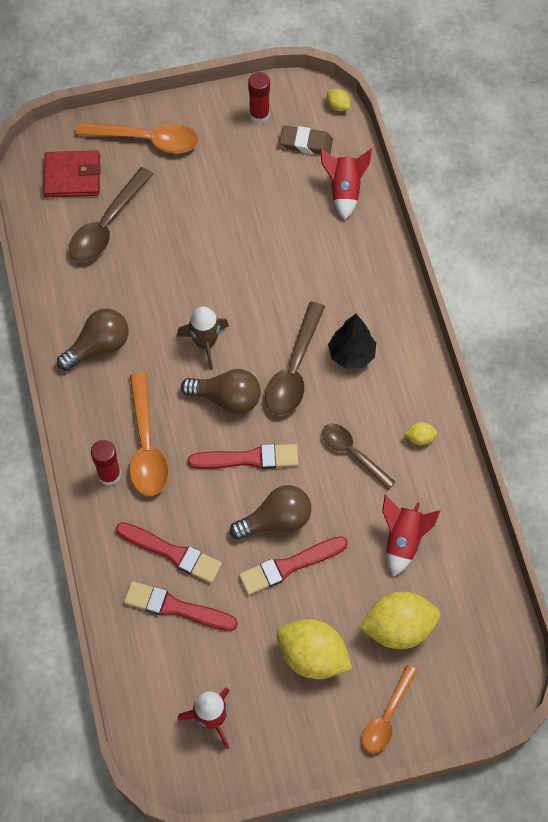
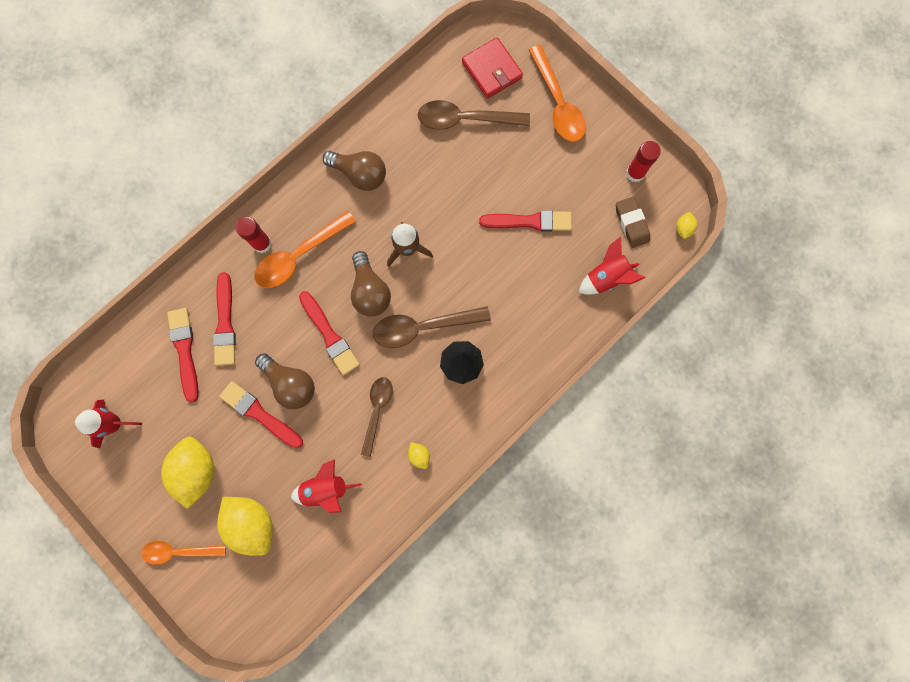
camera: 60 degrees right, 15 degrees up
none -> red brush [479,210,572,232]

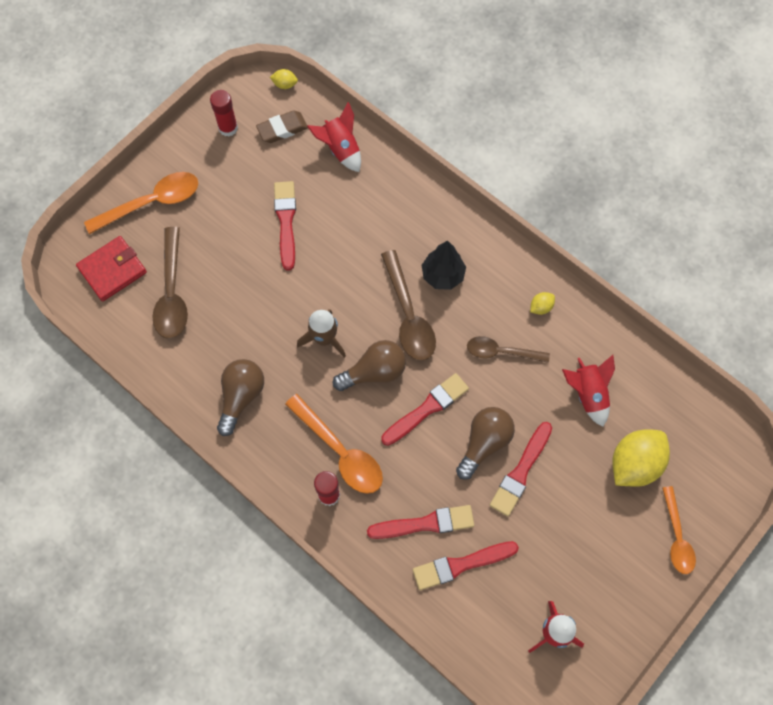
camera: 95 degrees left, 10 degrees down
yellow lemon [161,436,214,509] -> none

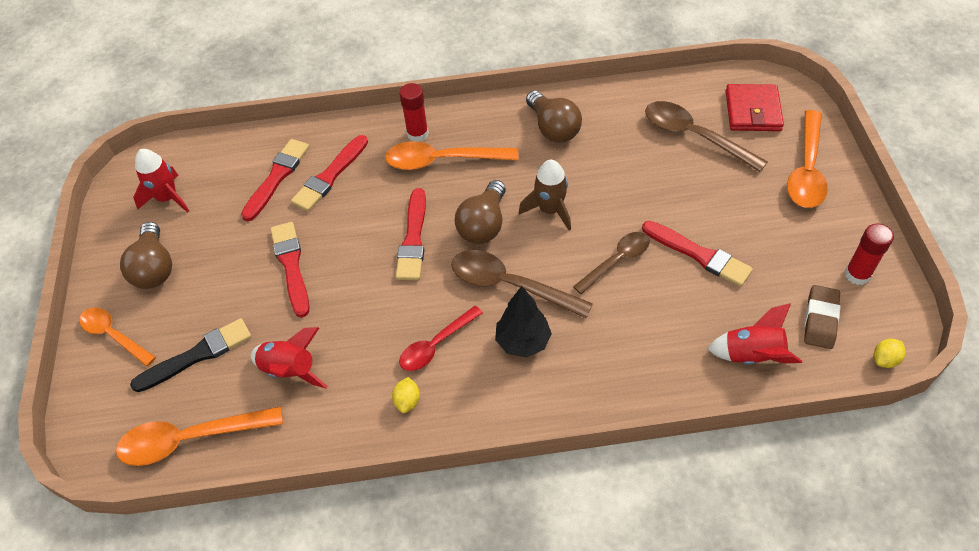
camera: 135 degrees right, 15 degrees down
brown light bulb [456,407,515,480] -> brown light bulb moved to [120,222,172,289]
brown spoon [467,336,550,363] -> brown spoon moved to [573,232,650,294]
yellow lemon [612,429,670,487] -> black brush [130,318,252,392]
none -> orange spoon [116,406,283,466]
none -> red spoon [399,306,483,371]

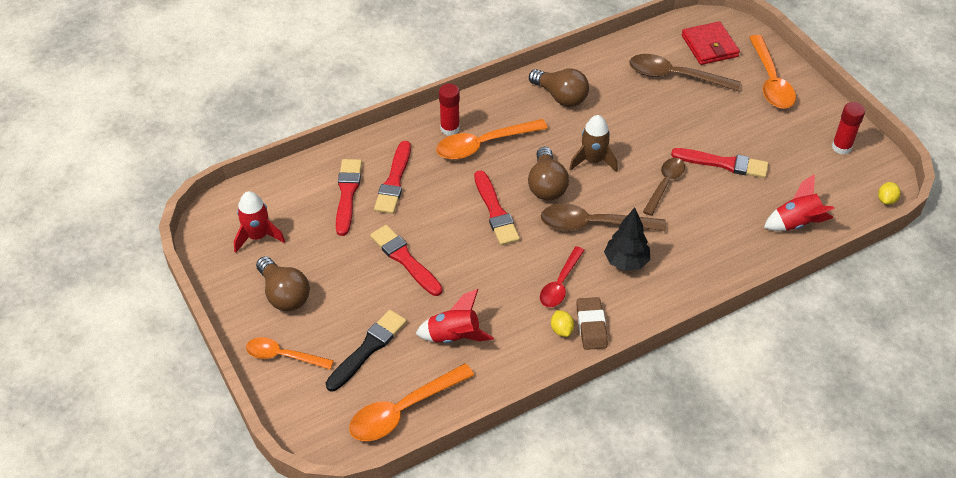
camera: 25 degrees left, 5 degrees down
brown eraser [804,285,840,349] -> brown eraser moved to [576,297,608,350]

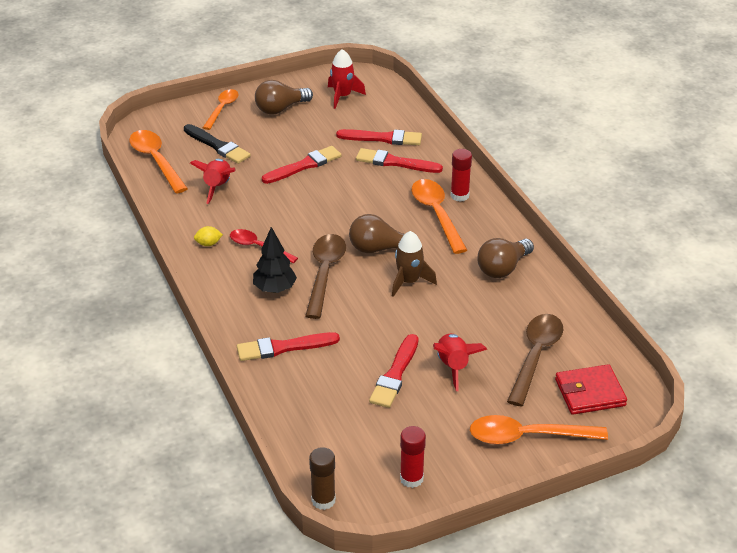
camera: 95 degrees right, 10 degrees down
red brush [474,170,520,245] -> red brush moved to [237,332,340,361]
brown eraser [576,297,608,350] -> none
brown spoon [643,158,685,216] -> none
red rocket [764,174,835,231] -> red rocket moved to [433,334,487,391]
yellow lemon [878,182,900,205] -> brown glue stick [309,447,336,510]

